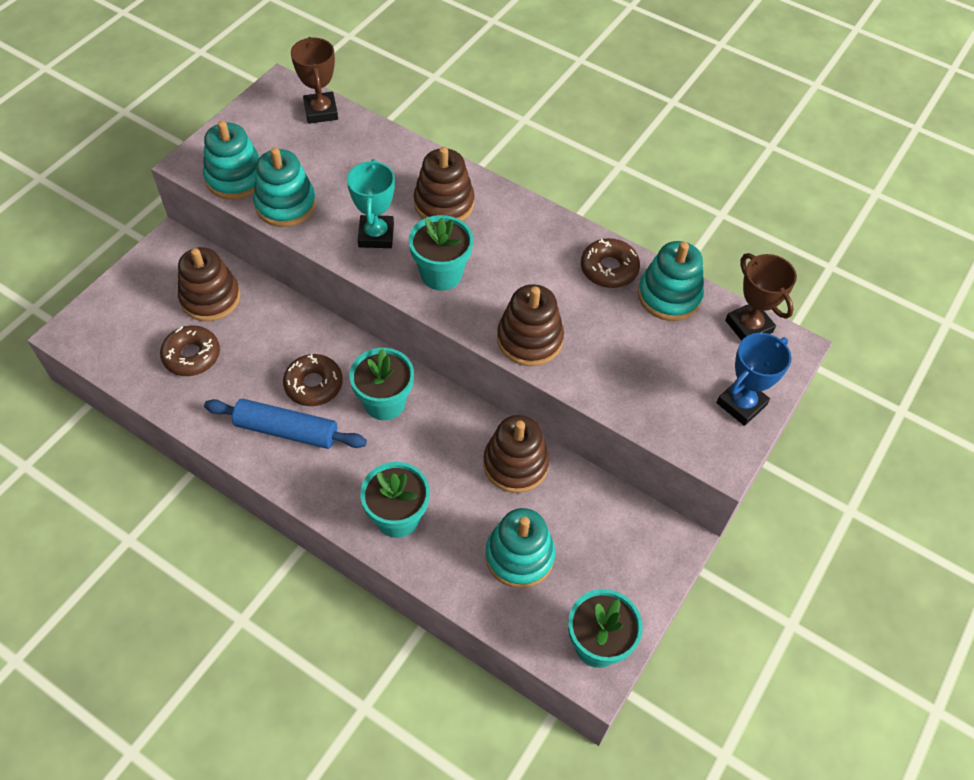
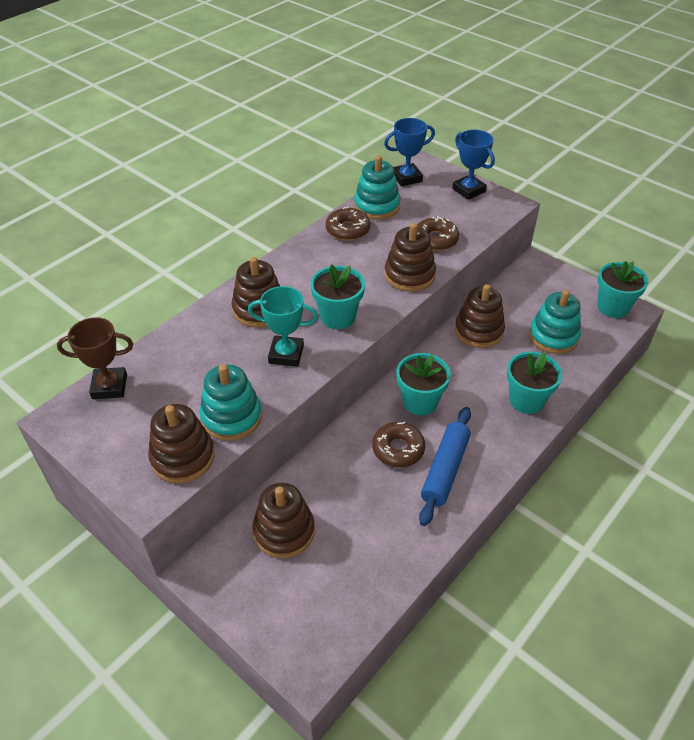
camera: 80 degrees left, 10 degrees down
brown donut [160,326,220,376] -> brown donut moved to [417,216,459,251]
turquoise stacking toy [203,120,260,200] -> brown stacking toy [148,404,215,483]
brown trophy [725,253,797,341] -> blue trophy [384,118,435,186]

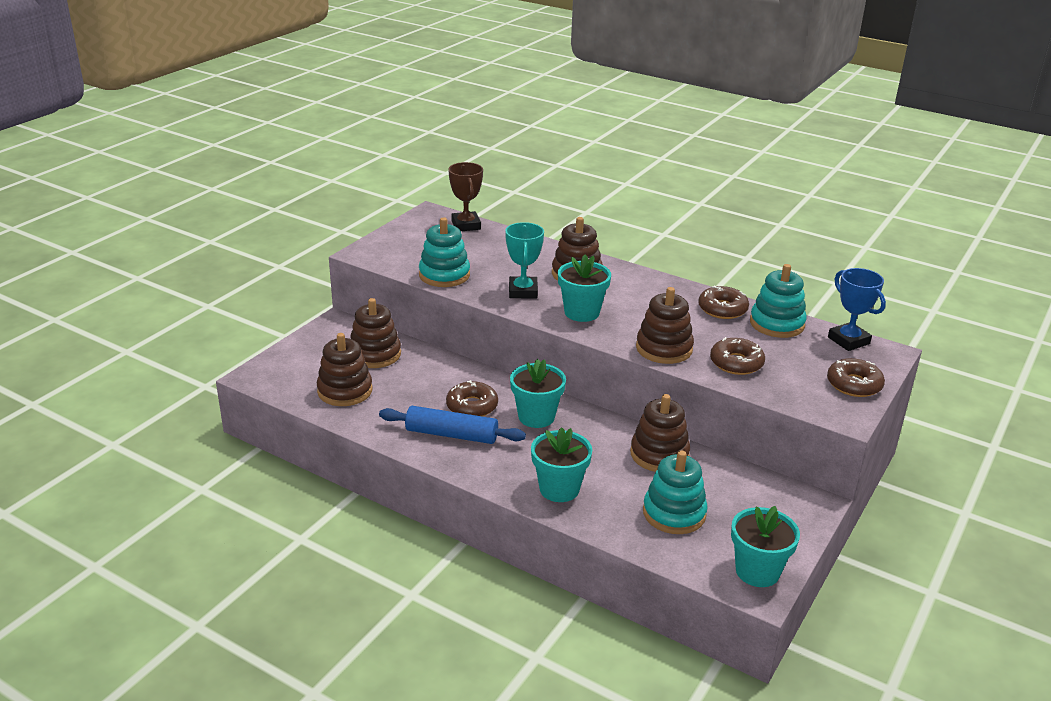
camera: 80 degrees right, 15 degrees down
brown stacking toy [148,404,215,483] -> brown stacking toy moved to [317,333,372,406]
blue trophy [452,130,495,200] -> brown donut [827,358,885,397]

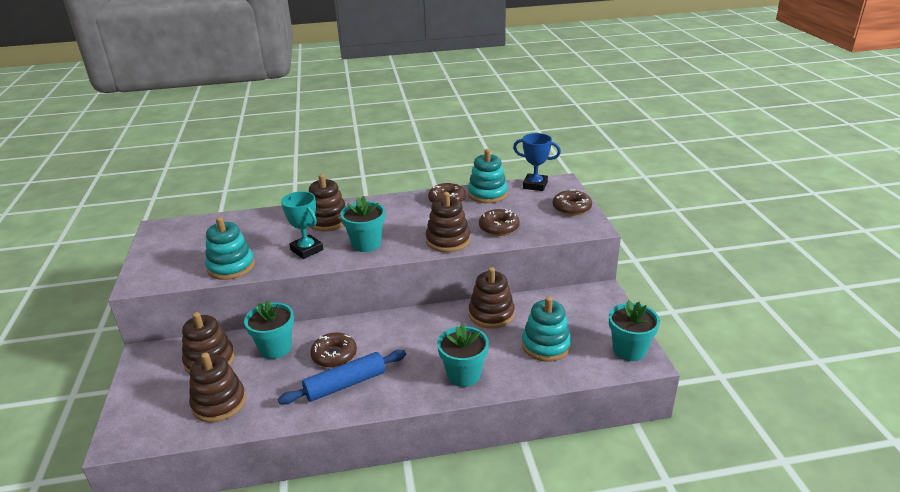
camera: 40 degrees left, 0 degrees up
brown trophy [448,162,483,231] -> none
turquoise flower pot [510,359,566,428] -> turquoise flower pot moved to [244,300,294,359]

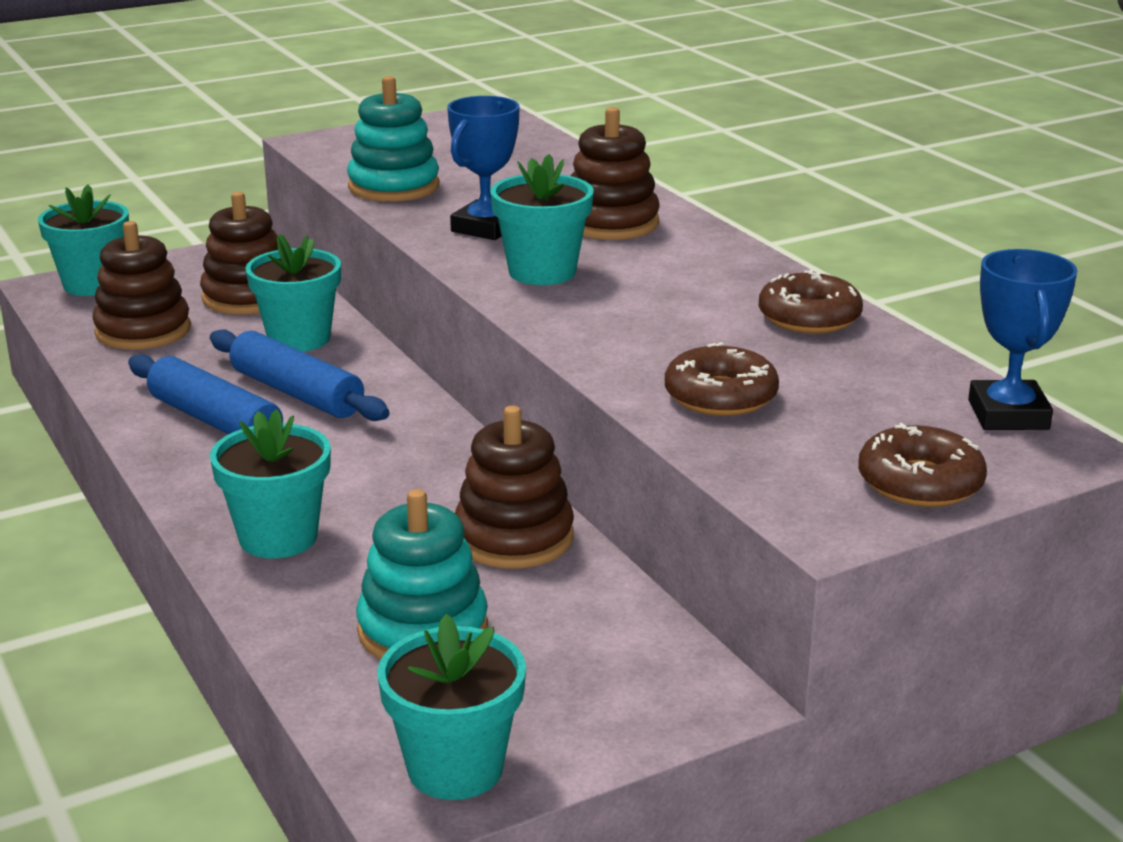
camera: 70 degrees right, 5 degrees down
turquoise trophy [281,191,323,259] -> blue trophy [447,96,520,240]
brown donut [310,332,357,368] -> blue rolling pin [210,329,390,421]
brown stacking toy [426,192,470,252] -> none
turquoise stacking toy [468,149,508,203] -> none
none -> turquoise flower pot [38,184,129,296]

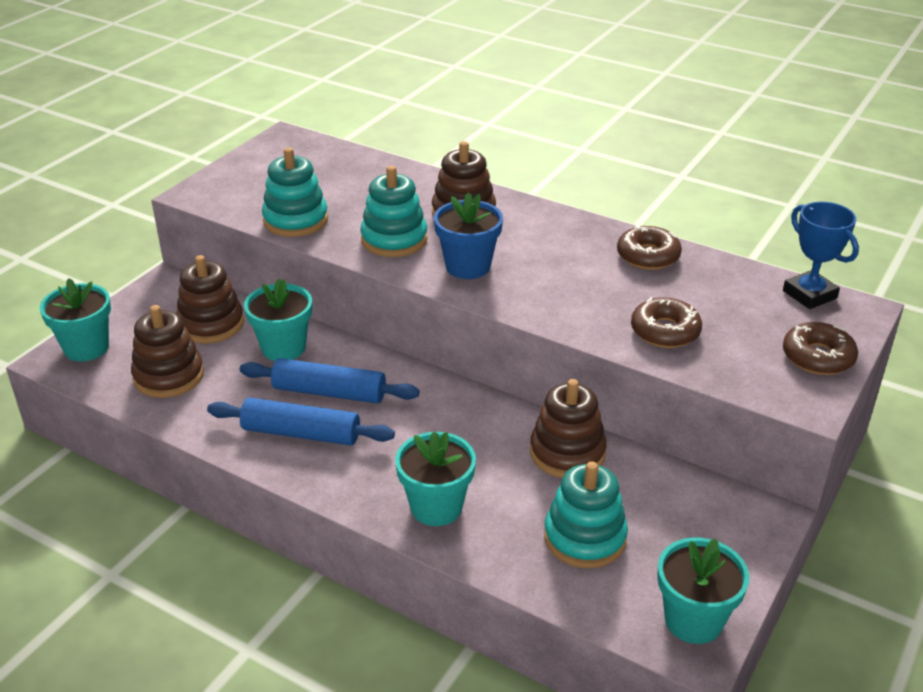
camera: 30 degrees left, 10 degrees up
blue trophy [447,96,520,240] -> turquoise stacking toy [360,166,428,257]
turquoise flower pot [490,154,594,285] -> blue flower pot [434,192,503,279]

